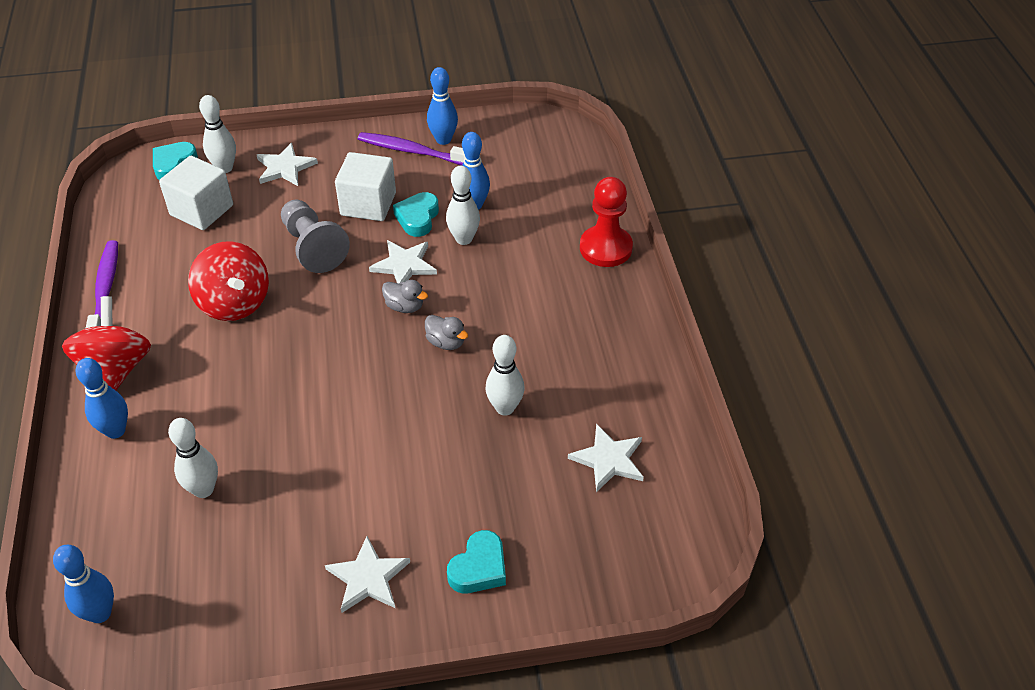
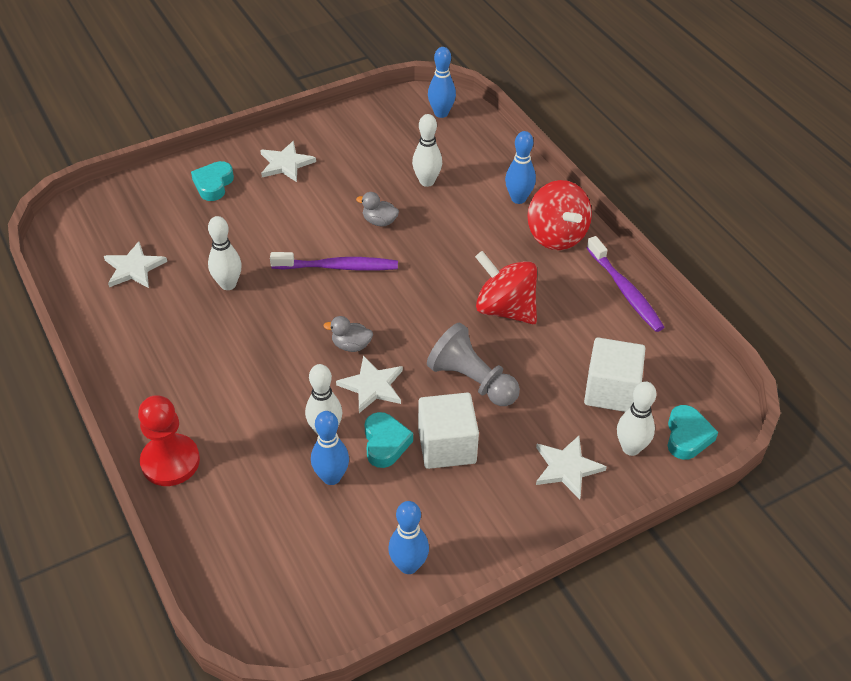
camera: 160 degrees right, 0 degrees up
purple toothbrush [358,132,465,165] -> purple toothbrush moved to [270,252,398,271]
grey duck [425,315,468,350] -> grey duck moved to [356,192,399,226]

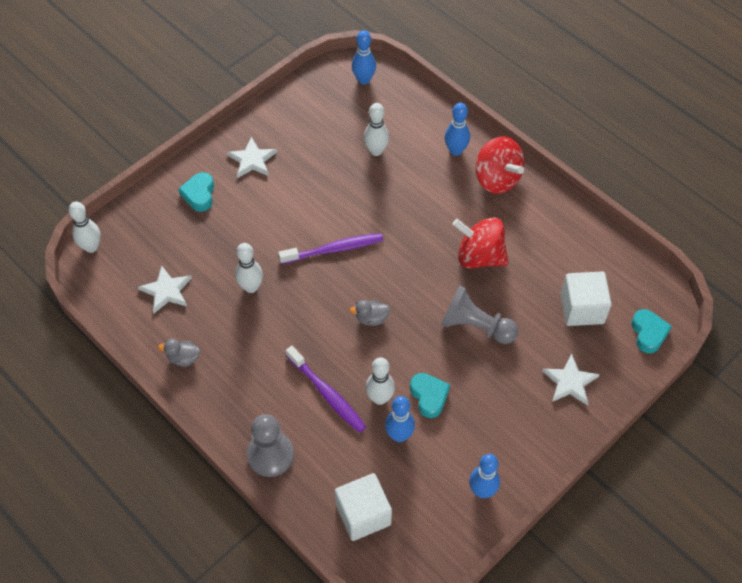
camera: 15 degrees left, 10 degrees up
red pawn [138,395,200,486] -> grey pawn [247,414,294,477]
white star [336,355,403,413] -> none
grey duck [356,192,399,226] -> grey duck moved to [158,339,200,366]
white cube [418,393,479,469] -> white cube moved to [335,473,392,541]
purple toothbrush [587,236,665,332] -> purple toothbrush moved to [286,346,366,433]
white bowling pin [617,381,657,456] -> white bowling pin moved to [69,202,101,253]

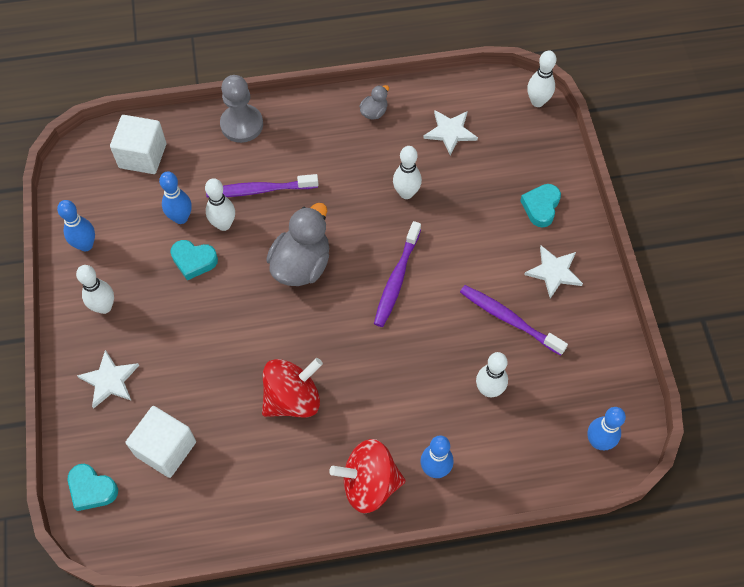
camera: 125 degrees right, 5 degrees up
turquoise heart [179,172,214,212] -> turquoise heart turned 105 degrees counterclockwise [520,184,561,228]
grey duck [350,300,390,326] -> grey duck [266,203,329,286], size x2.10
grey pawn [441,285,518,344] -> none
none -> white bowling pin [76,265,114,314]
none -> purple toothbrush [460,285,568,355]

